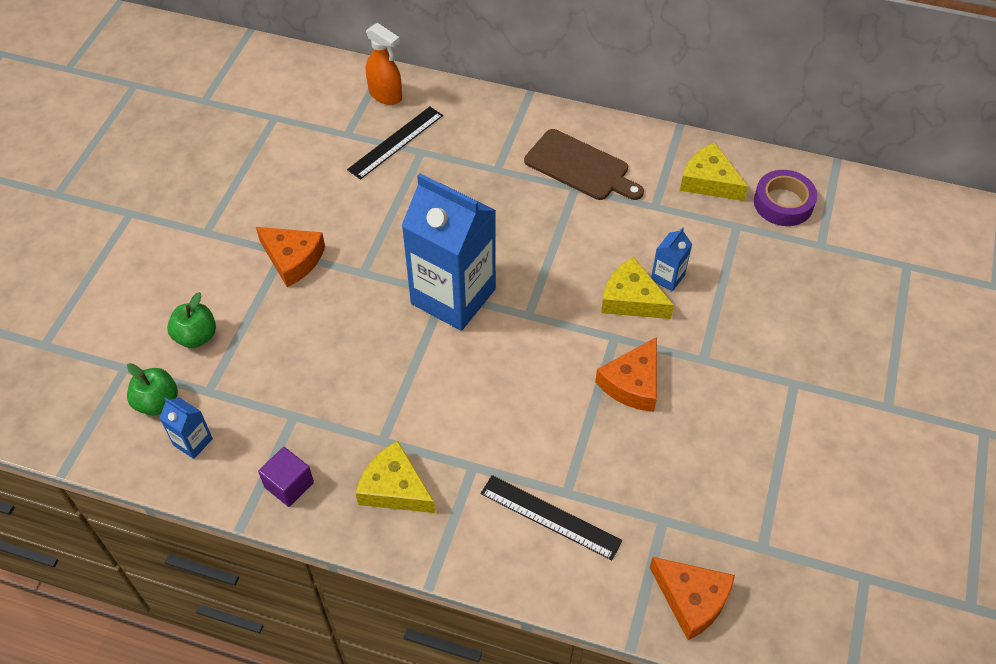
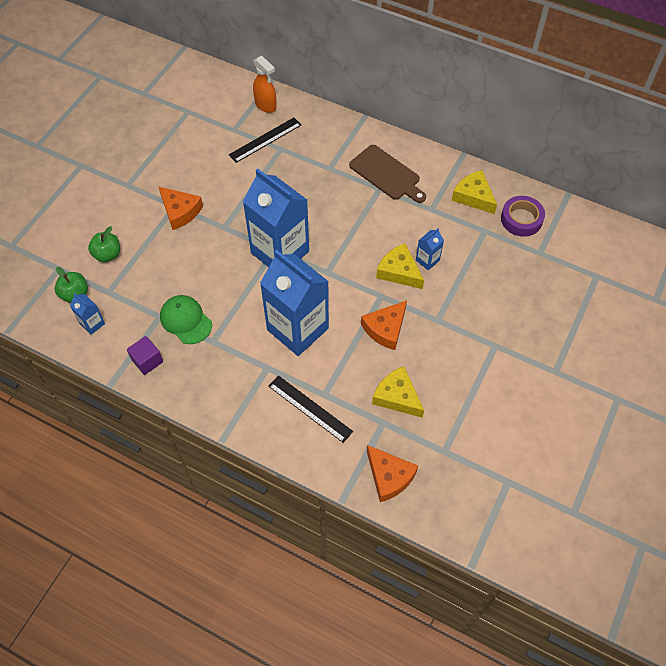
camera: 10 degrees right, 5 degrees up
yellow cheese [355,441,435,513] -> yellow cheese moved to [372,366,424,418]
none -> green cap [160,295,212,344]
none -> blue carton [260,250,329,356]

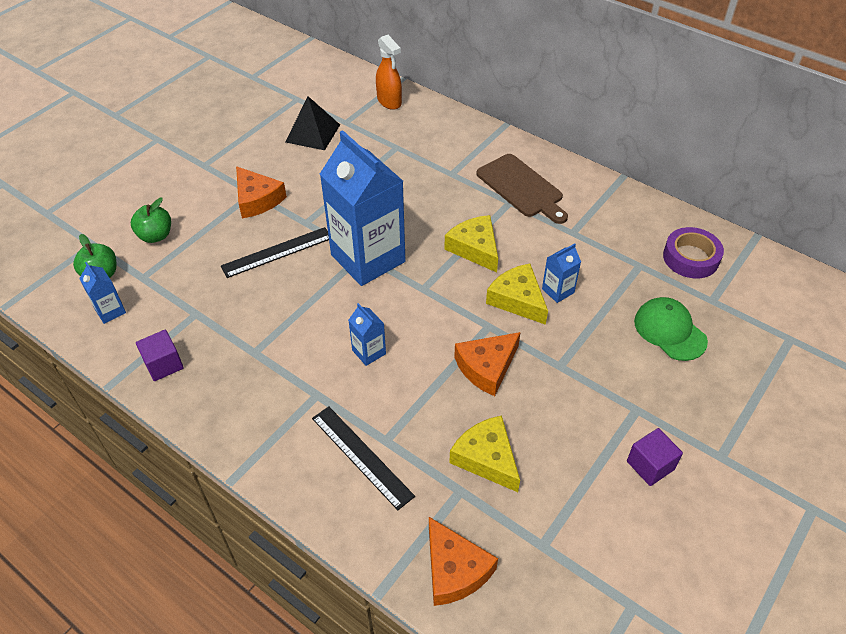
camera: 10 degrees right, 10 degrees down
green cap [160,295,212,344] -> green cap moved to [634,297,708,361]
black ruler [229,118,301,163] -> black ruler moved to [221,227,329,278]
blue carton [260,250,329,356] -> blue carton [349,303,386,366], size x0.41
yellow cheese [451,170,497,214] -> yellow cheese moved to [444,215,498,272]
none -> black pyramid [285,96,340,150]
none -> purple cube [627,428,683,486]

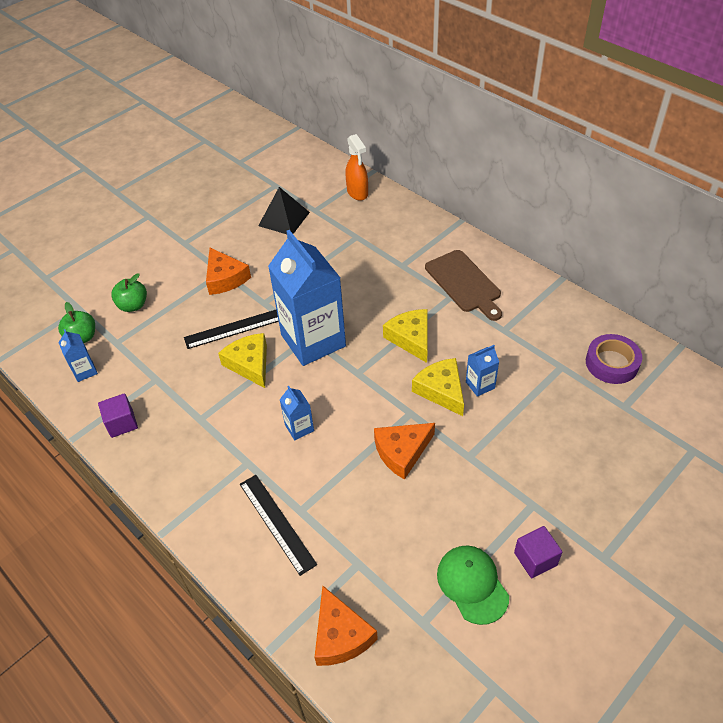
camera: 10 degrees right, 0 degrees up
yellow cheese [449,415,520,492] -> yellow cheese moved to [218,333,267,388]
green cap [634,297,708,361] -> green cap moved to [437,546,509,625]

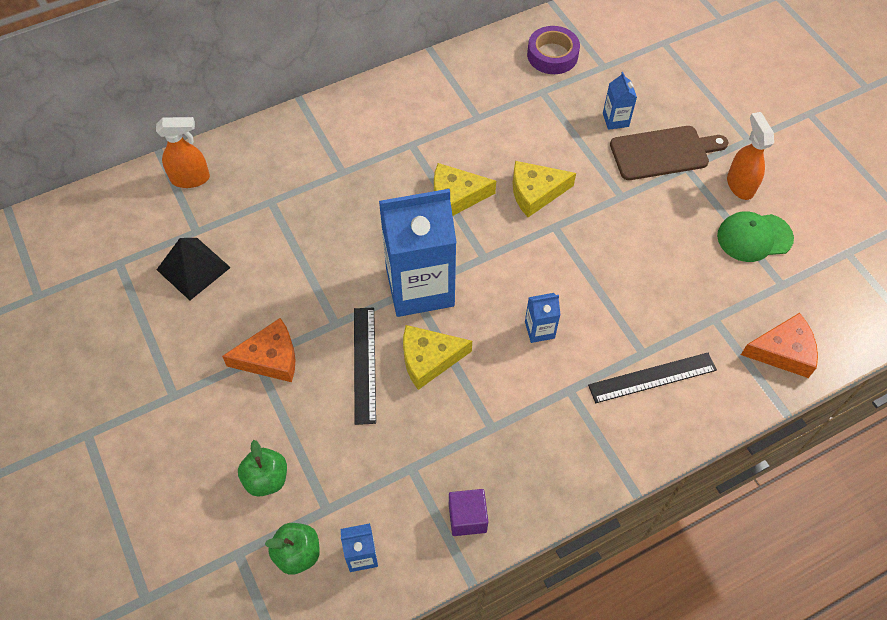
camera: 75 degrees left, 10 degrees up
orange cheese [374,423,435,480] -> none
brown cutting board [425,250,502,321] -> brown cutting board moved to [610,126,728,180]
blue carton [466,345,499,397] -> blue carton moved to [603,72,637,130]
purple cube [514,526,562,578] -> orange spray bottle [727,112,774,200]

